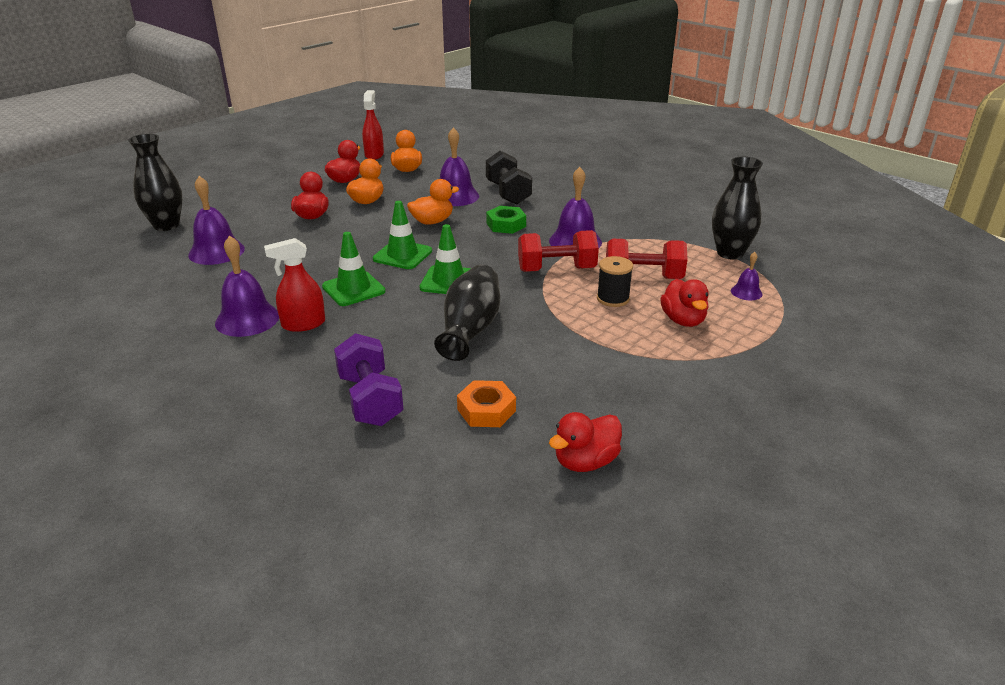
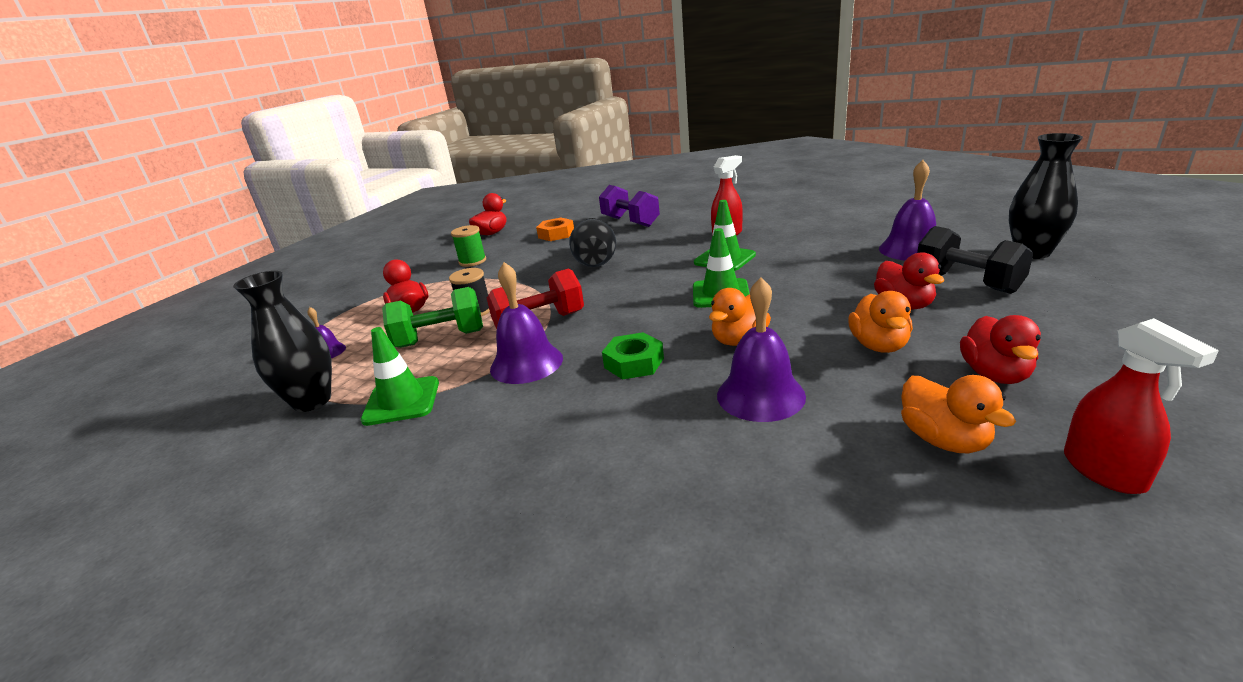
camera: 165 degrees right, 5 degrees down
purple bell [215,235,279,337] -> none
green traffic cone [420,224,471,294] -> green traffic cone moved to [361,327,439,426]
black dumbbell [486,151,532,204] -> black dumbbell moved to [917,226,1034,294]
red dumbbell [606,239,688,279] -> green dumbbell [382,287,483,348]
none -> green spool [451,225,486,267]

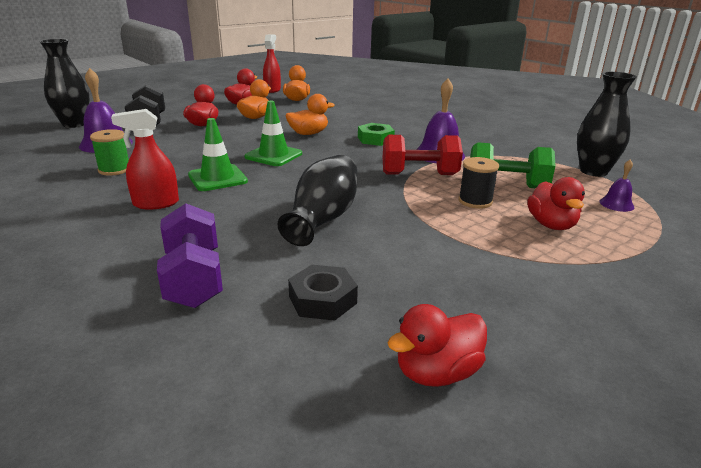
camera: 160 degrees left, 0 degrees up
green traffic cone [361,327,439,426] -> none
green spool [451,225,486,267] -> green spool moved to [90,129,129,176]
orange nut [536,218,574,241] -> black nut [288,265,358,321]
purple bell [717,277,806,422] -> none

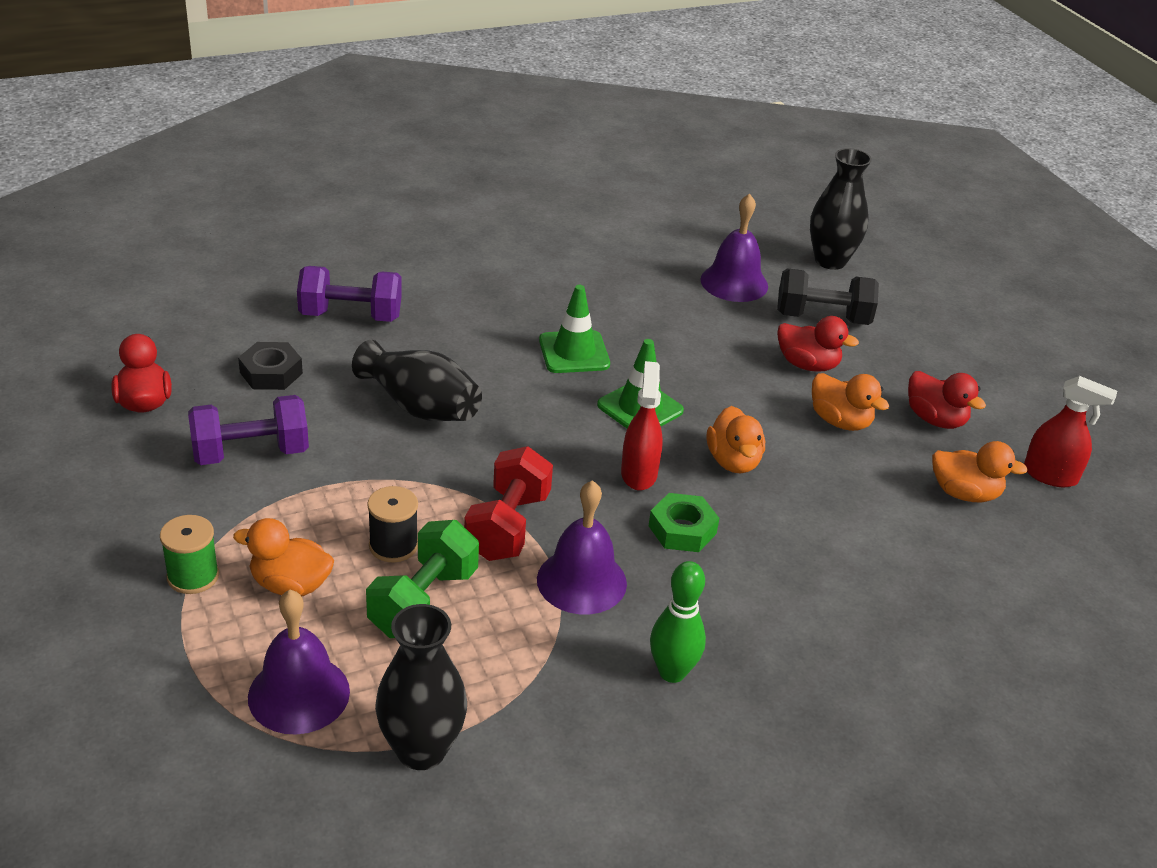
camera: 105 degrees right, 10 degrees up
green spool [90,129,129,176] -> green spool moved to [160,515,219,594]
red spray bottle [111,109,179,210] -> red spray bottle moved to [621,361,663,490]
red duck [527,177,585,230] -> orange duck [233,518,334,596]
purple bell [599,160,634,212] -> purple bell [248,590,350,735], size x1.92
none -> purple dumbbell [188,395,309,465]
none -> green bowling pin [650,561,706,683]

